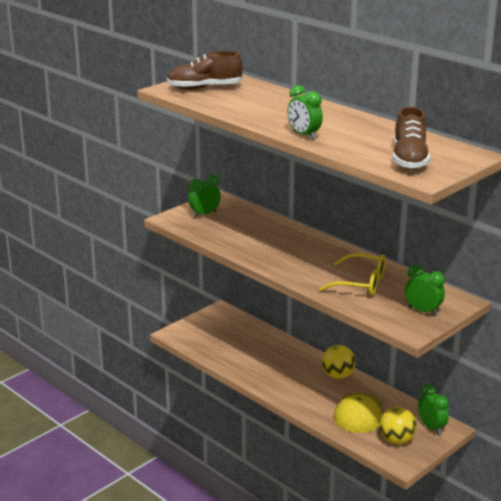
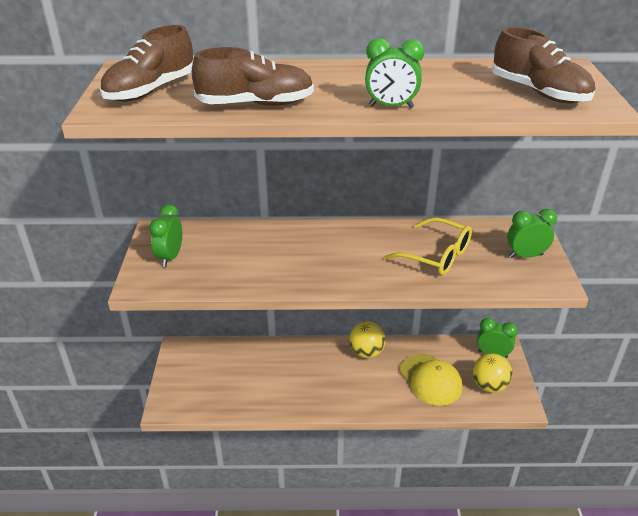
camera: 45 degrees left, 10 degrees up
yellow glasses [319,253,386,296] -> yellow glasses turned 60 degrees clockwise [384,218,472,275]
none -> brown shoe [192,47,314,106]

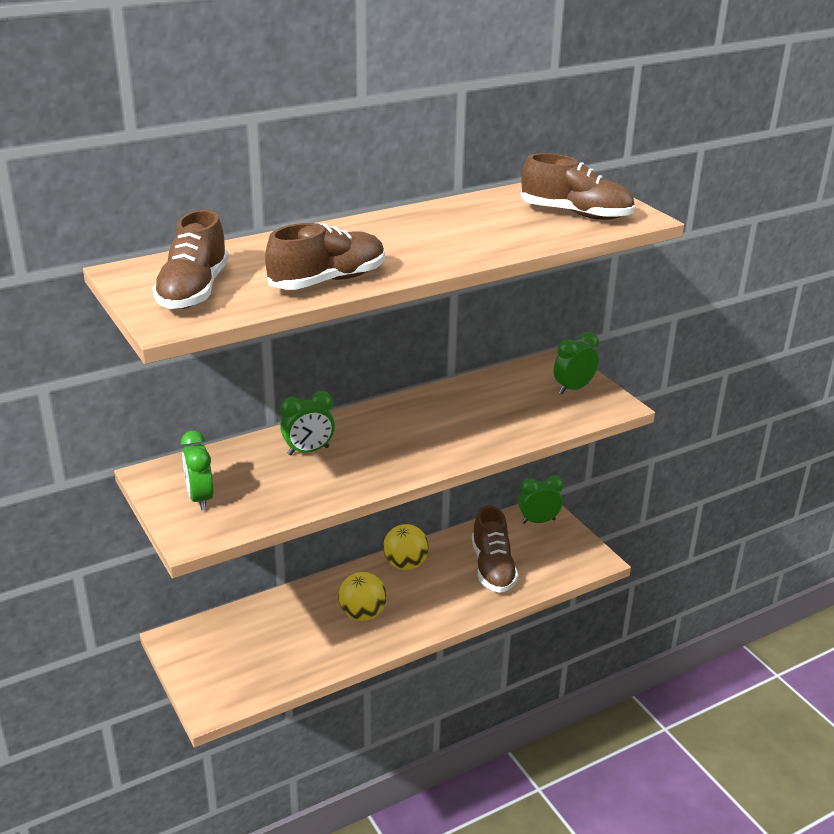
camera: 30 degrees left, 5 degrees down
green clock [365,38,424,108] -> green clock moved to [280,391,335,455]
yellow glasses [384,218,472,275] -> none
yellow cap [400,354,462,406] -> brown shoe [472,506,518,593]
yellow ball [473,353,512,393] -> yellow ball moved to [338,572,387,621]

